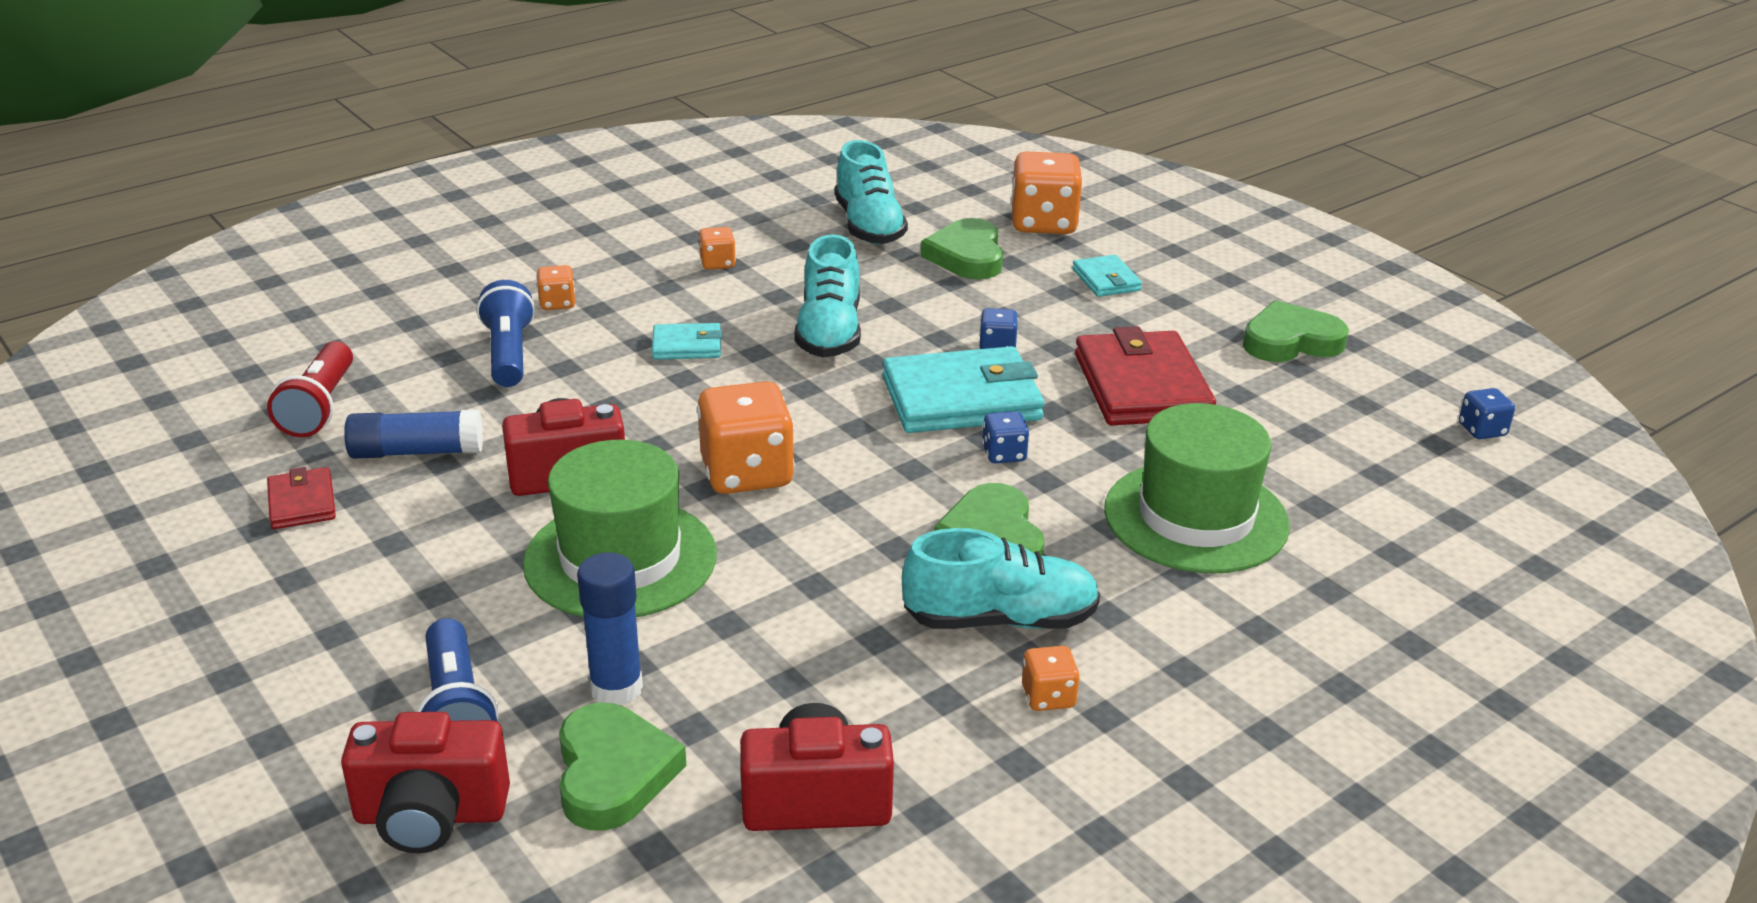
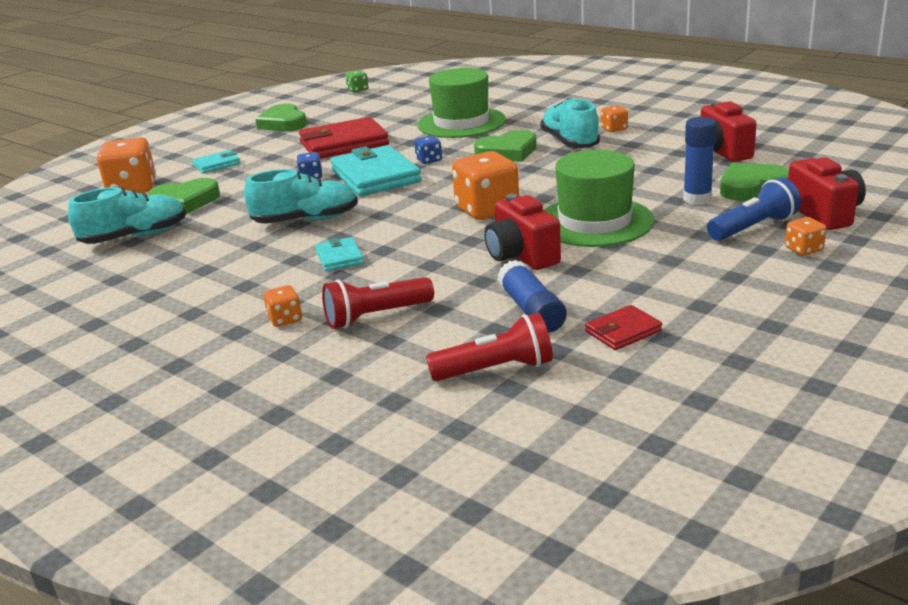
camera: 100 degrees left, 5 degrees down
blue flashlight [477,280,535,387] -> red flashlight [322,277,434,329]
orange dice [699,227,736,270] -> orange dice moved to [785,217,826,256]
blue dice [1459,388,1515,439] -> green dice [345,70,368,93]

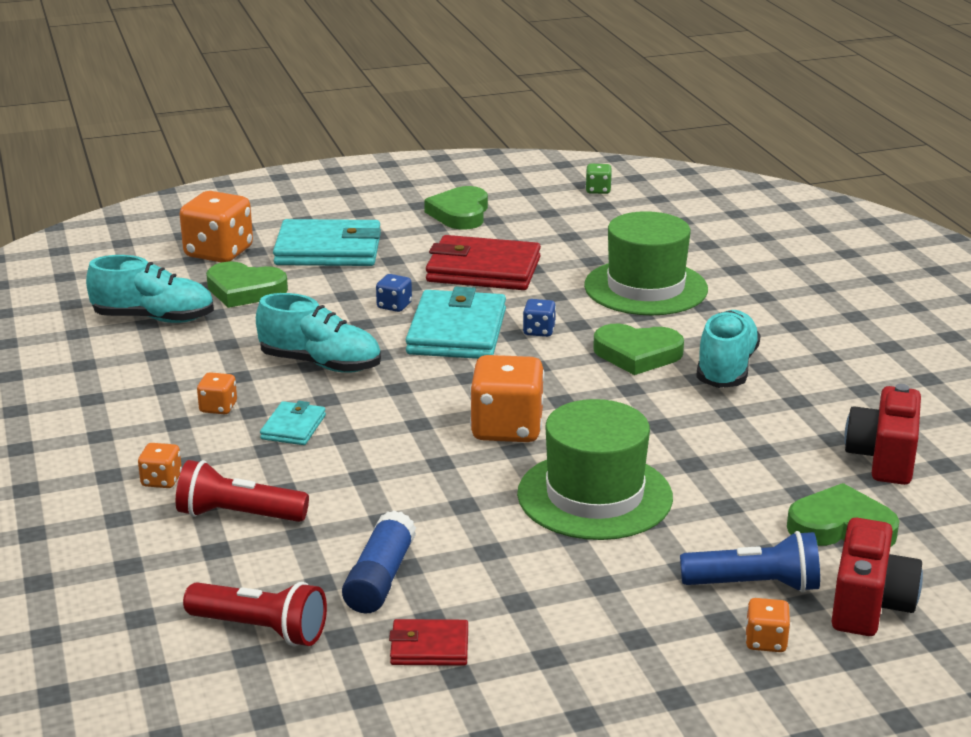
camera: 30 degrees right, 0 degrees up
turquoise wallet [192,150,240,174] -> turquoise wallet [273,219,381,266], size x2.00
red camera [484,194,561,270] -> none
orange dice [601,105,628,132] -> orange dice moved to [197,372,237,414]
blue glue stick [683,117,716,205] -> none

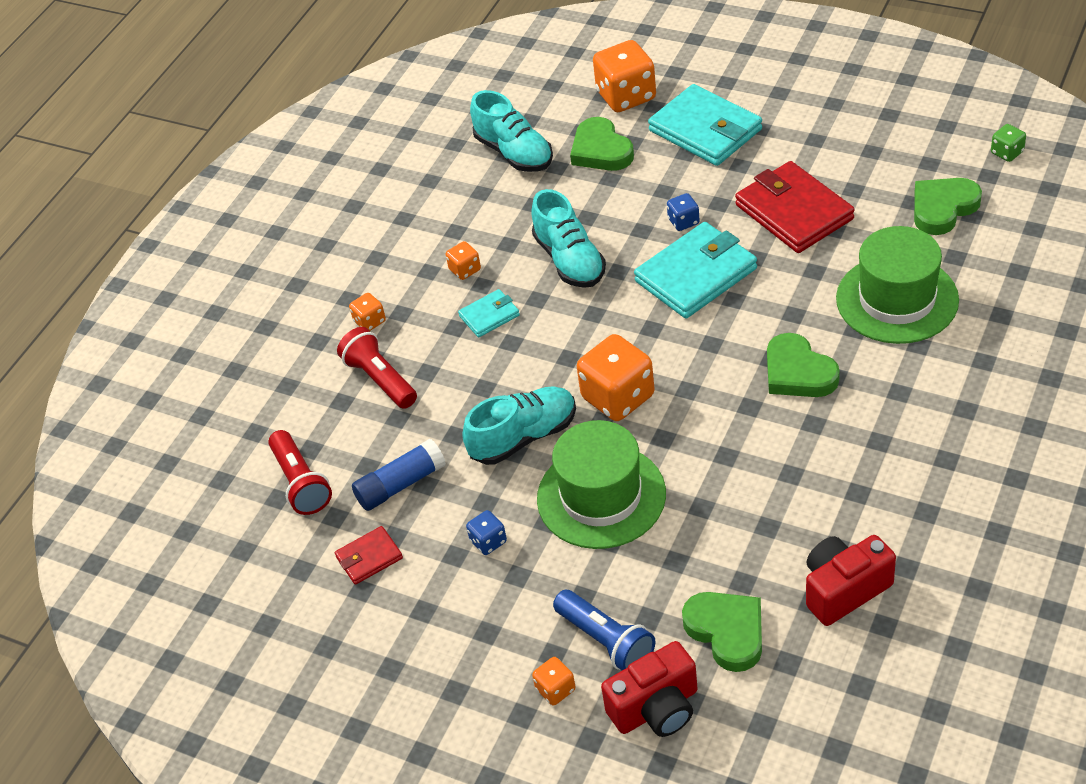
camera: 50 degrees right, 20 degrees up
red wallet [389,619,468,666] -> red wallet turned 75 degrees counterclockwise [335,526,403,585]
green heart [424,186,488,230] -> green heart moved to [914,178,982,235]
blue dice [523,299,556,337] -> blue dice moved to [466,510,507,555]
turquoise shoe [696,310,761,388] -> turquoise shoe moved to [462,386,576,465]

